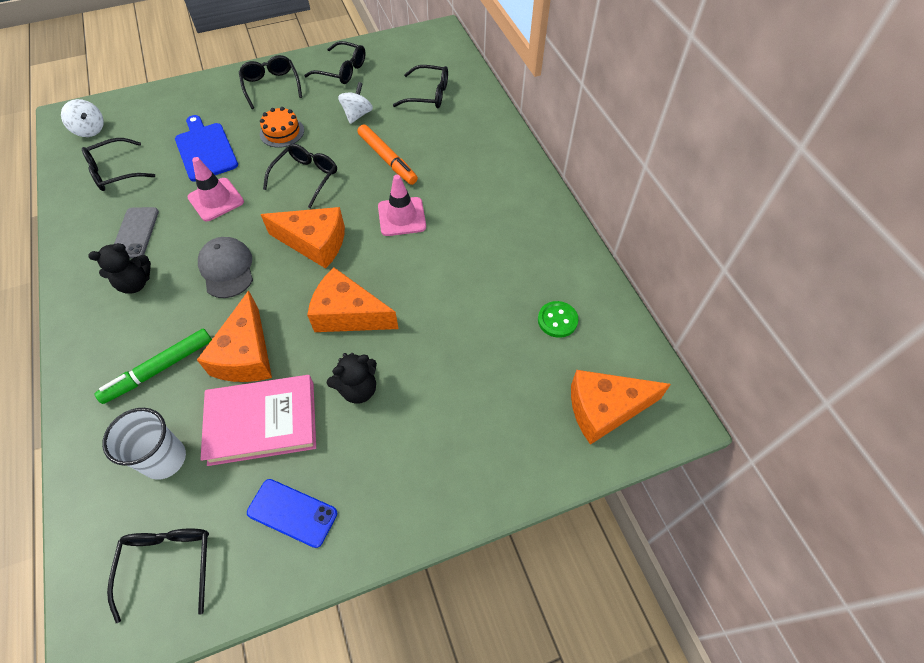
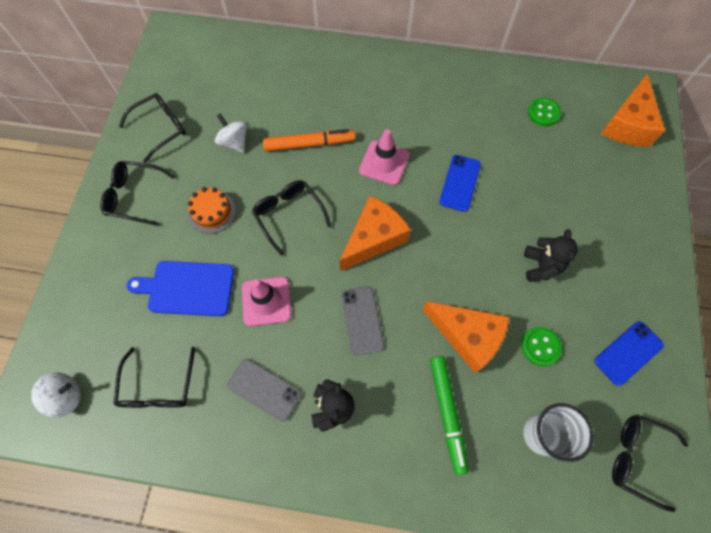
camera: 60 degrees left, 10 degrees up
grey cap [198,237,253,298] -> grey phone [341,286,384,355]
pink book [200,375,316,466] -> green button [521,327,562,366]
orange cheese [307,268,399,332] -> none
black glasses [393,65,448,108] -> none
none -> blue phone [439,155,481,212]

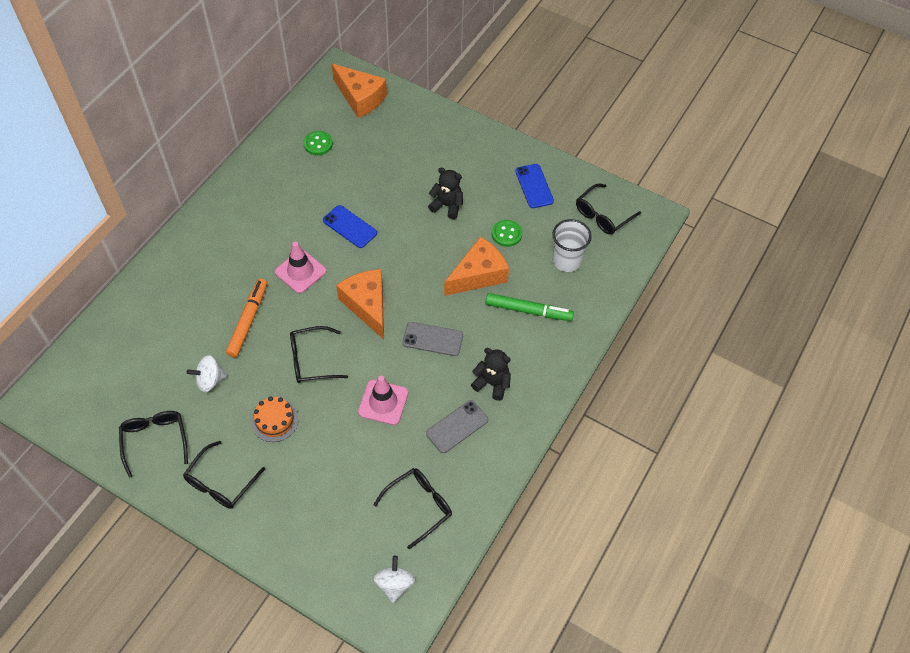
camera: 70 degrees left, 10 degrees down
black glasses [113,347,195,408] -> black glasses turned 60 degrees counterclockwise [374,468,452,550]
blue cutting board [127,261,234,316] -> none

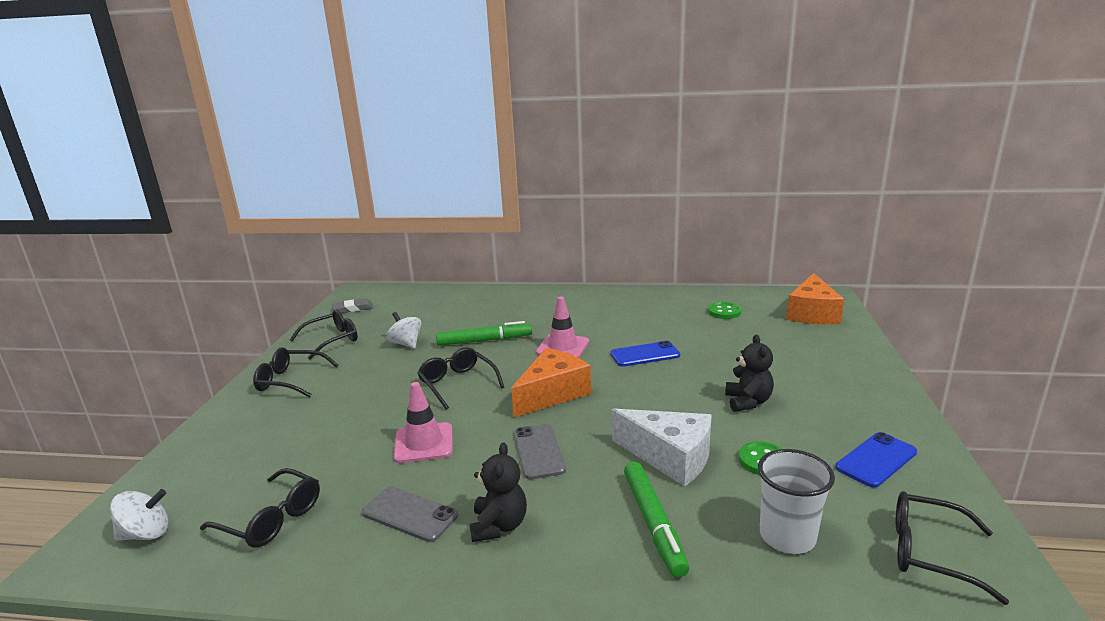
camera: 70 degrees right, 35 degrees down
orange marker [226,279,267,357] -> green marker [436,321,532,346]
orange cake [251,396,299,442] -> none
blue phone [323,205,377,248] -> blue phone turned 60 degrees clockwise [611,341,680,367]
orange cheese [444,236,509,296] -> white cheese [612,409,712,487]
none -> grey eraser [332,298,373,313]

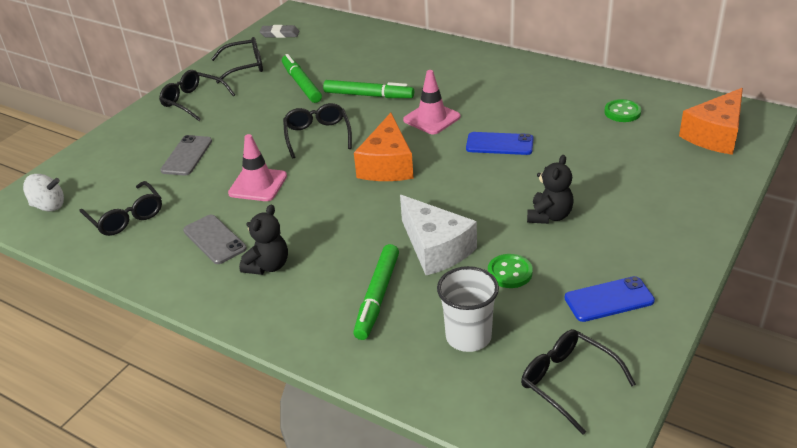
camera: 25 degrees right, 15 degrees up
white spinning top [386,312,421,348] -> green marker [282,54,322,103]
orange cheese [511,348,591,417] -> orange cheese turned 120 degrees clockwise [354,113,414,181]
grey phone [514,424,566,479] -> grey phone moved to [160,135,212,176]

